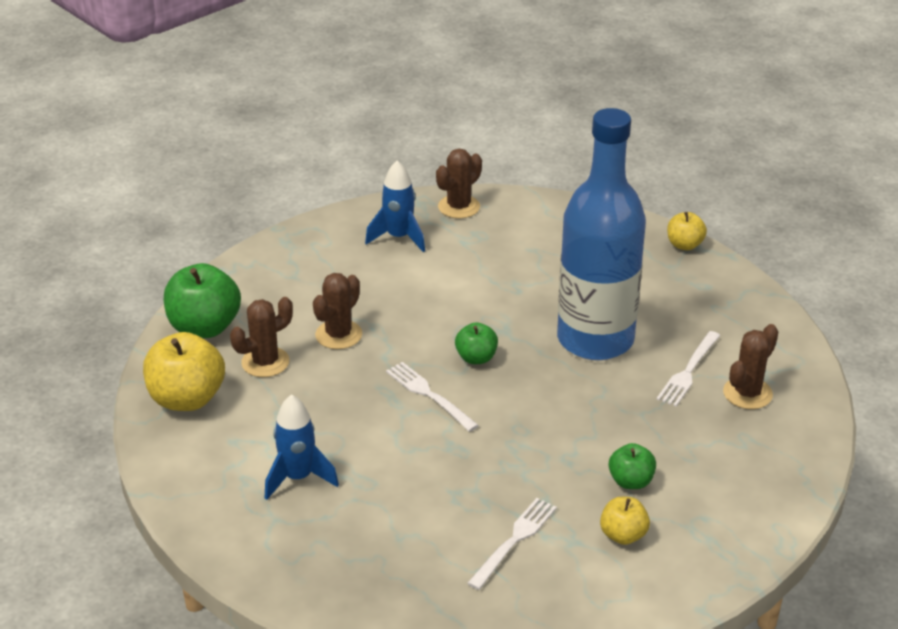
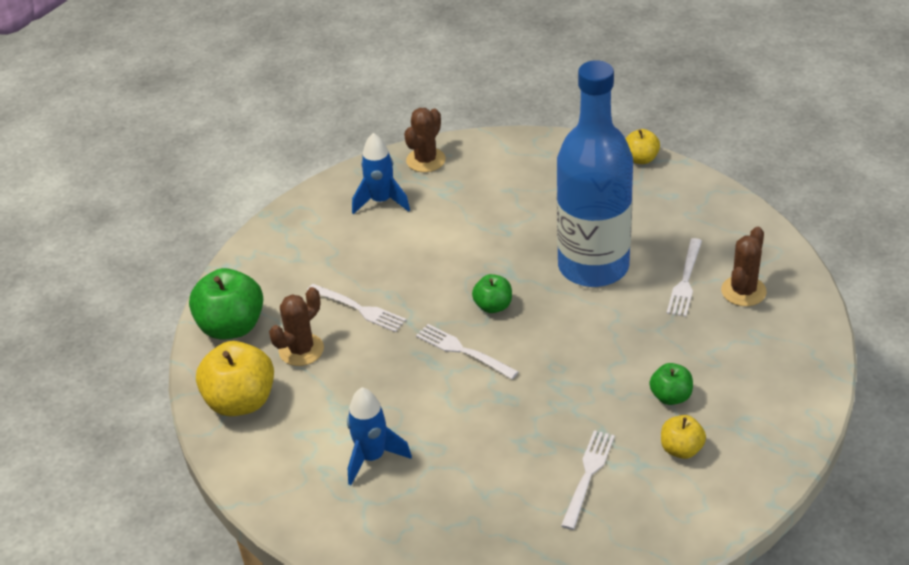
camera: 10 degrees left, 5 degrees up
brown cactus [313,273,362,349] -> white fork [307,284,406,332]

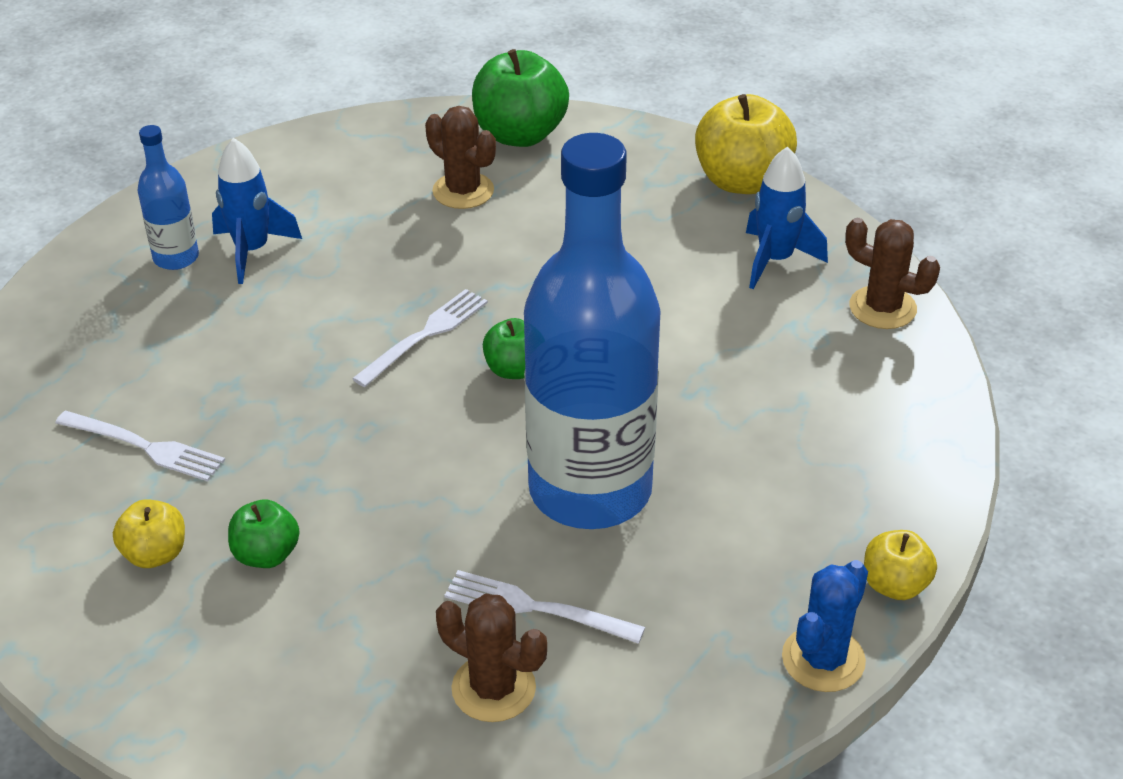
camera: 90 degrees right, 0 degrees up
yellow apple [196,341,274,416] -> yellow apple moved to [695,94,797,194]
white fork [307,284,406,332] -> none
none -> blue bottle [137,125,199,270]
none -> blue cactus [782,560,868,692]

